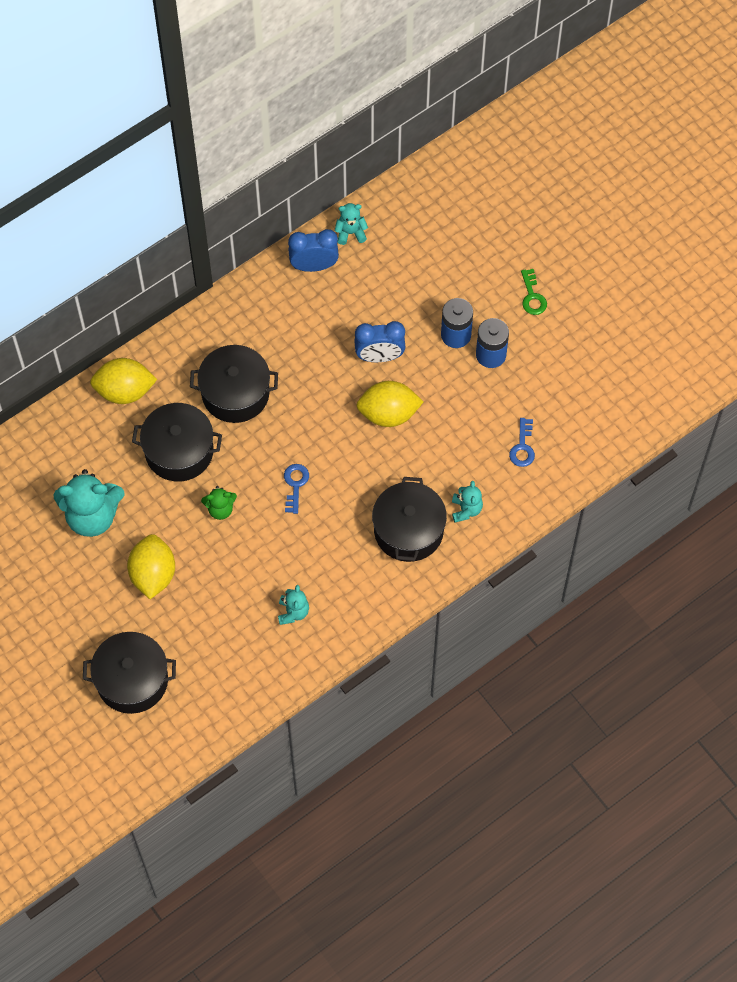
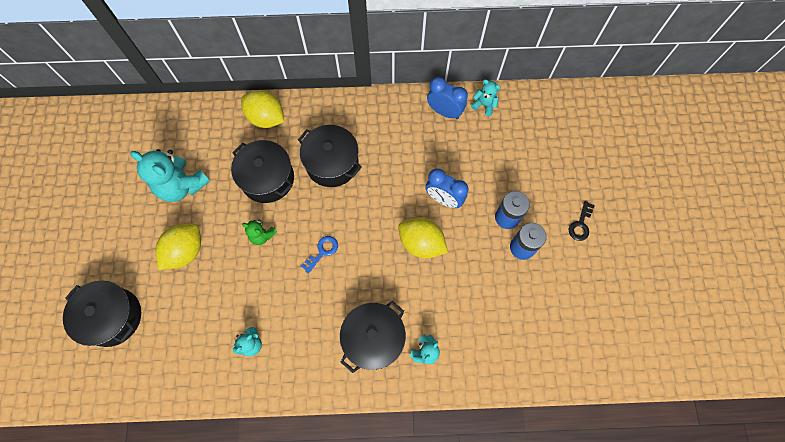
camera: 35 degrees right, 5 degrees up
blue key [509,418,535,467] -> none
green key [521,269,547,315] -> black key [569,201,595,241]

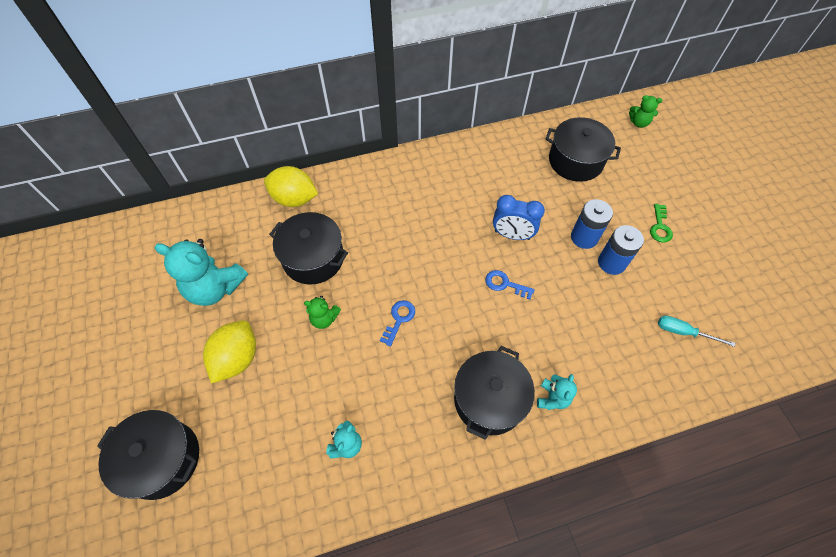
camera: 15 degrees left, 10 degrees down
black pot [298,125,362,187] -> black pot moved to [545,117,621,182]
yellow lemon [398,218,448,258] -> blue key [485,270,535,300]
blue clock [427,77,468,119] -> none
turquoise teddy bear [471,79,500,116] -> none
black key [569,201,595,241] -> green key [650,204,673,243]
none -> green teddy bear [629,95,663,128]
none -> turquoise screwdriver [658,316,735,347]

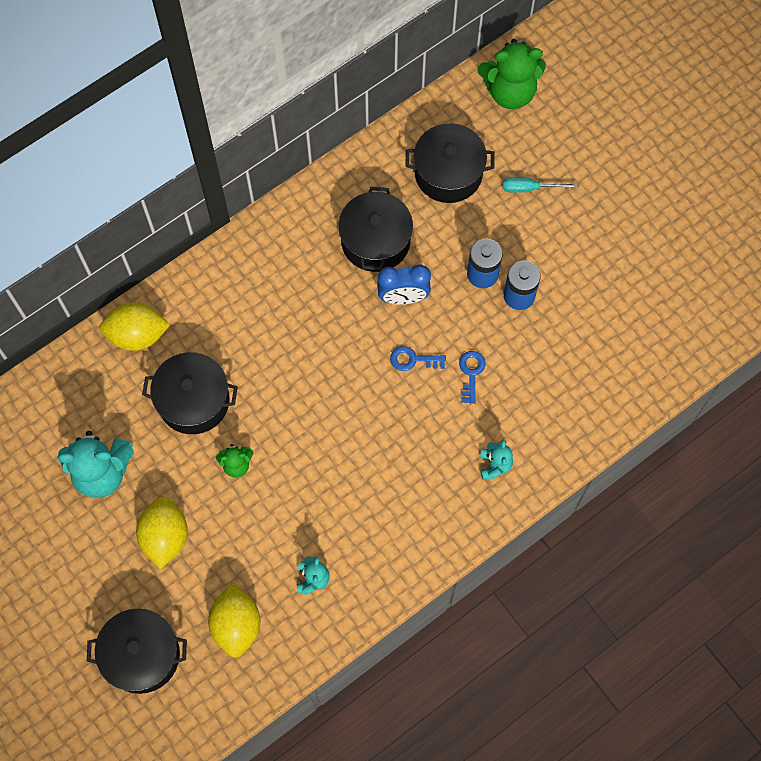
camera: 20 degrees left, 10 degrees up
blue key [380,300,415,346] -> blue key moved to [459,351,485,404]
black pot [454,346,535,440] -> black pot moved to [338,187,413,272]
green teddy bear [629,95,663,128] -> green teddy bear [478,39,546,109], size x1.96
green key [650,204,673,243] -> none
turquoise screwdriver [658,316,735,347] -> turquoise screwdriver moved to [503,177,578,193]
none -> yellow lemon [208,583,260,658]

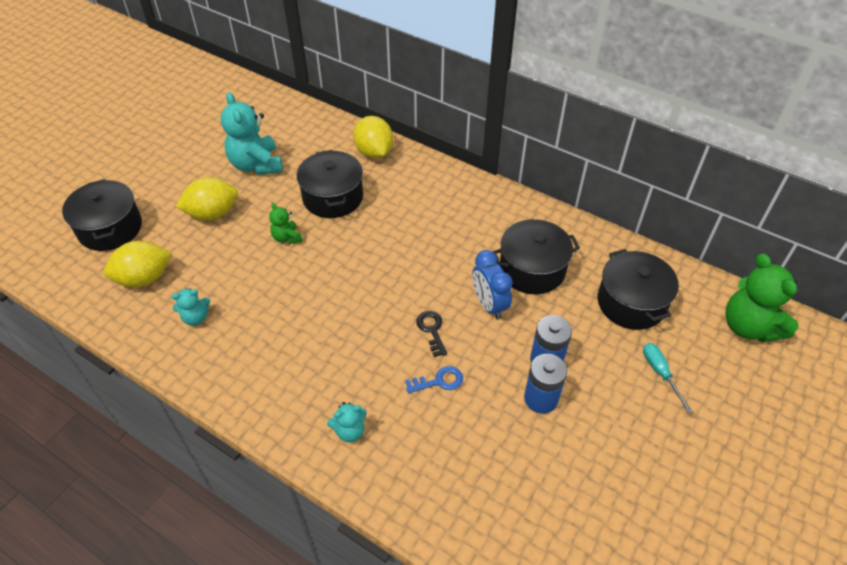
camera: 70 degrees right, 20 degrees down
blue key [390,346,446,371] -> black key [416,311,447,357]

